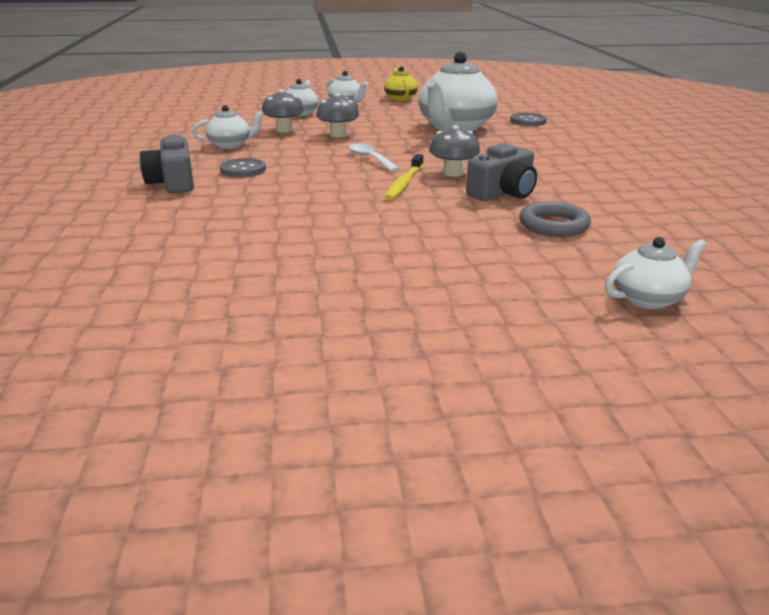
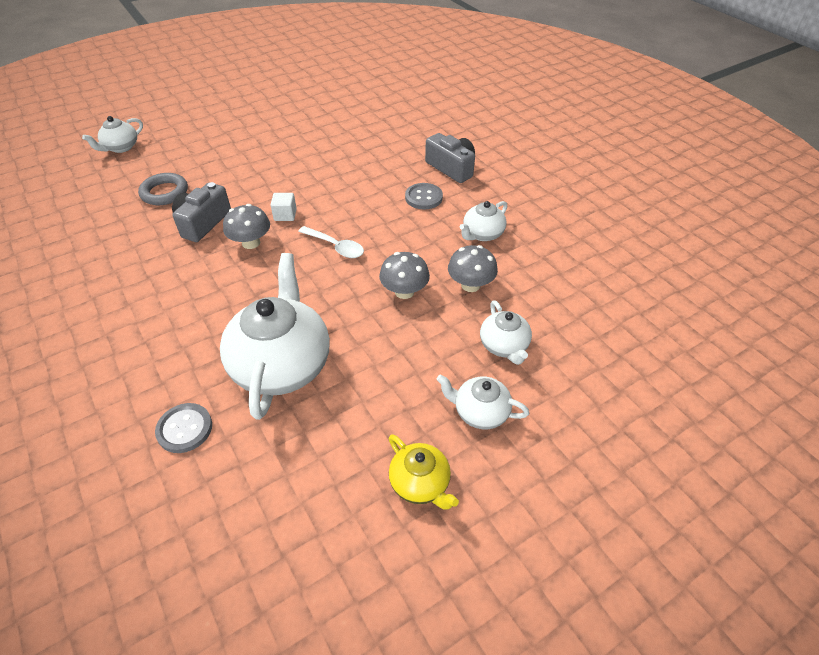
camera: 155 degrees right, 20 degrees up
yellow toothbrush [385,154,424,200] -> white cube [270,193,297,221]

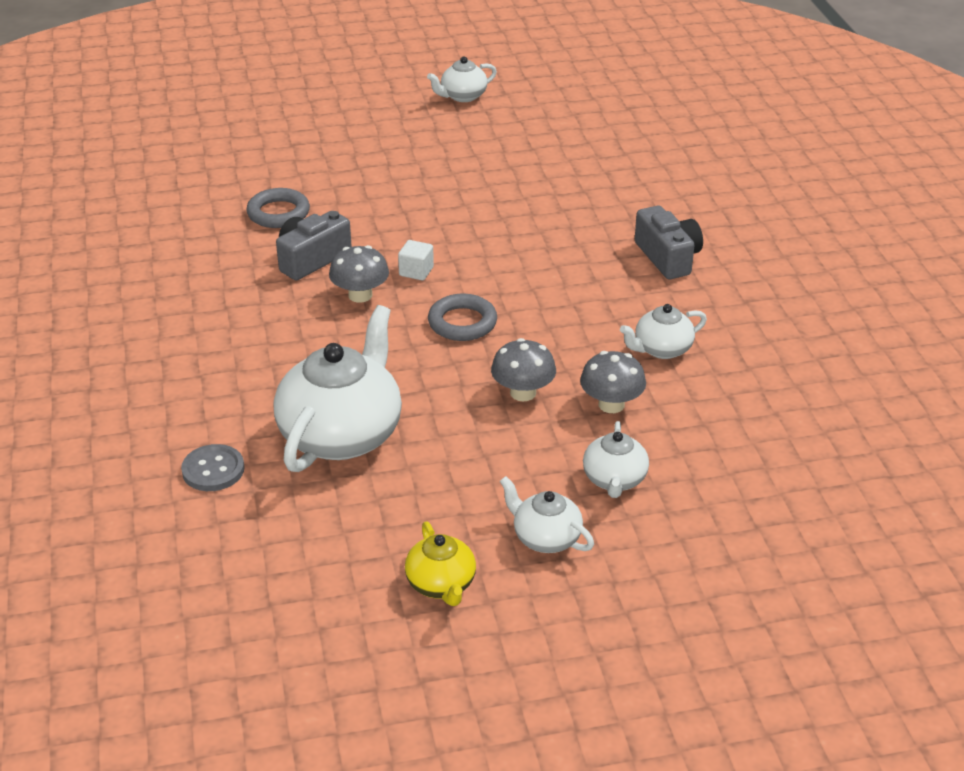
camera: 20 degrees right, 10 degrees down
white teapot [82,116,143,153] -> white teapot moved to [427,57,497,102]
white spoon [298,226,364,258] -> grey ring [428,294,497,341]
grey button [405,183,443,209] -> none

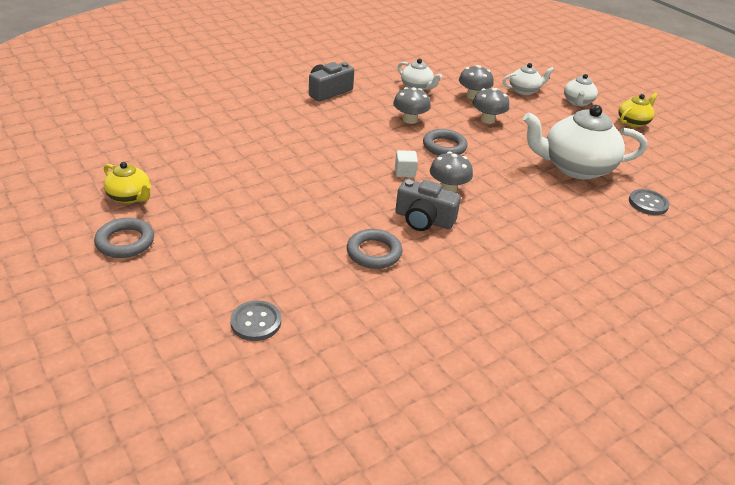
camera: 115 degrees left, 0 degrees up
white teapot [427,57,497,102] -> yellow teapot [104,162,152,204]
none -> grey ring [94,218,154,258]
none -> grey button [230,300,281,341]
none -> grey mushroom [393,87,431,124]

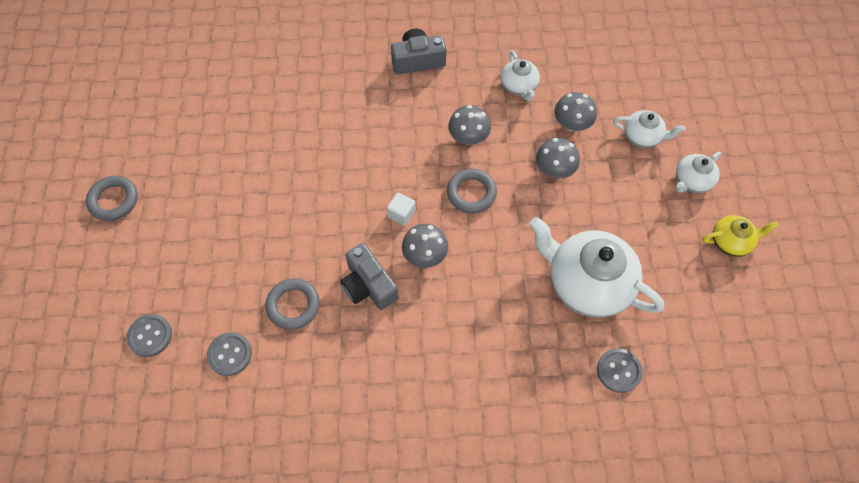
camera: 35 degrees right, 25 degrees up
yellow teapot [104,162,152,204] -> none
none -> grey button [207,332,252,376]

